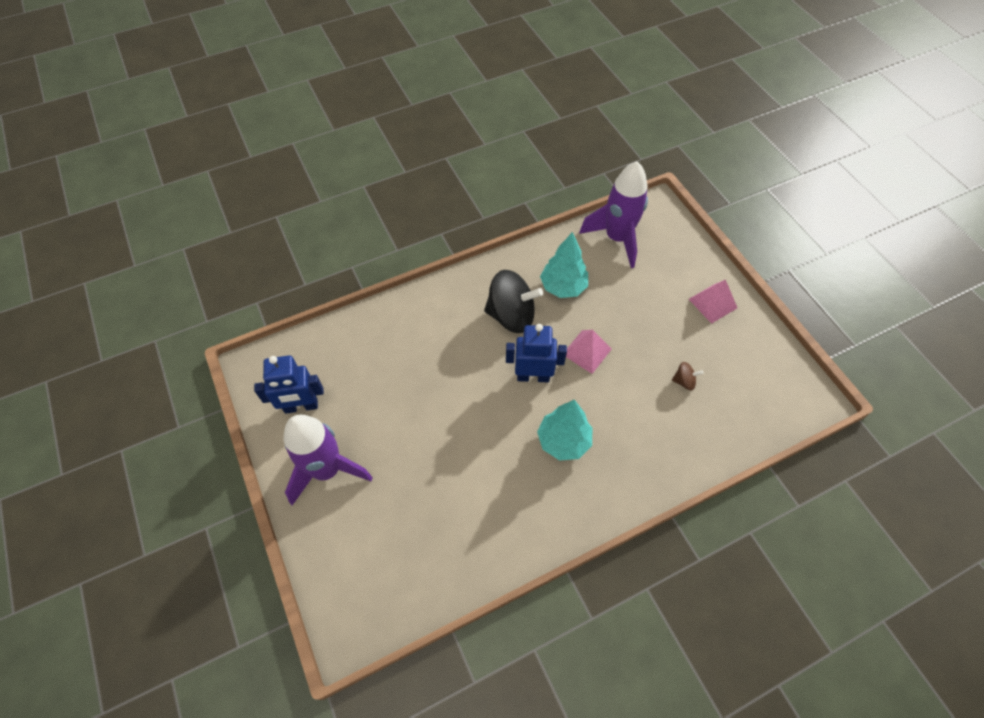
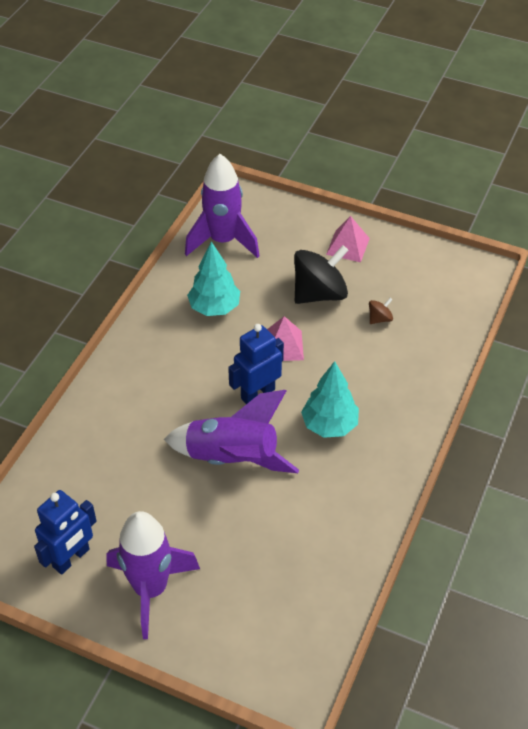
camera: 40 degrees left, 10 degrees down
black spinning top [484,270,543,333] -> black spinning top moved to [294,245,349,304]
none -> purple rocket [164,390,299,473]

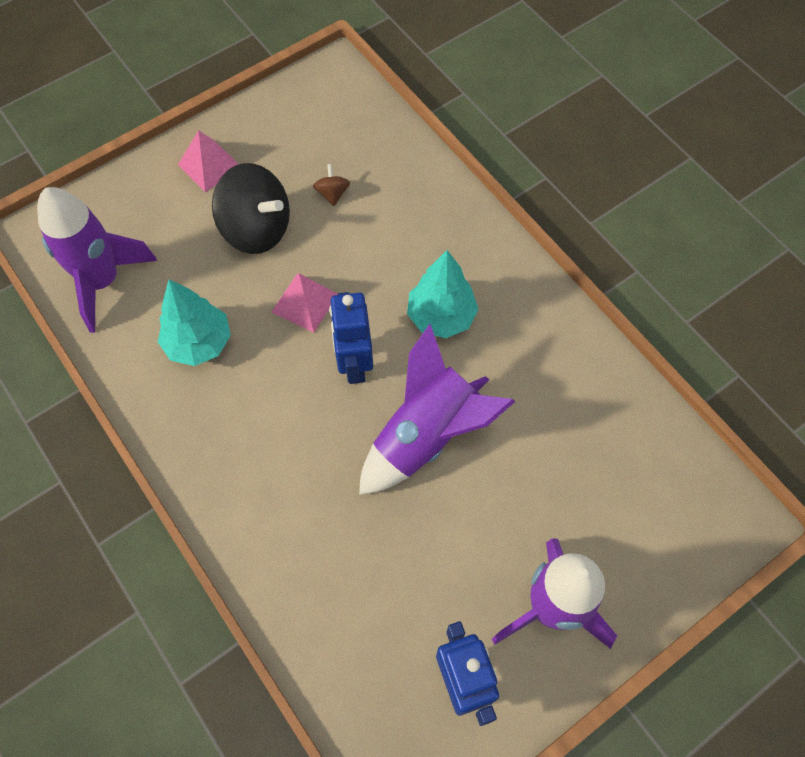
camera: 60 degrees left, 15 degrees up
black spinning top [294,245,349,304] -> black spinning top turned 120 degrees clockwise [212,163,290,254]

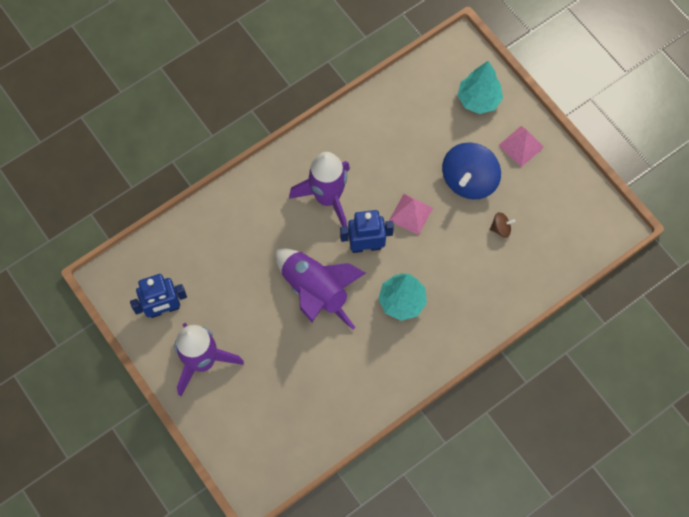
camera: 90 degrees right, 5 degrees up
purple rocket [37,187,157,333] -> purple rocket moved to [289,152,350,227]
turquoise tree [158,279,231,366] -> turquoise tree moved to [457,61,503,114]
black spinning top [212,163,290,254] -> blue spinning top [442,142,501,200]

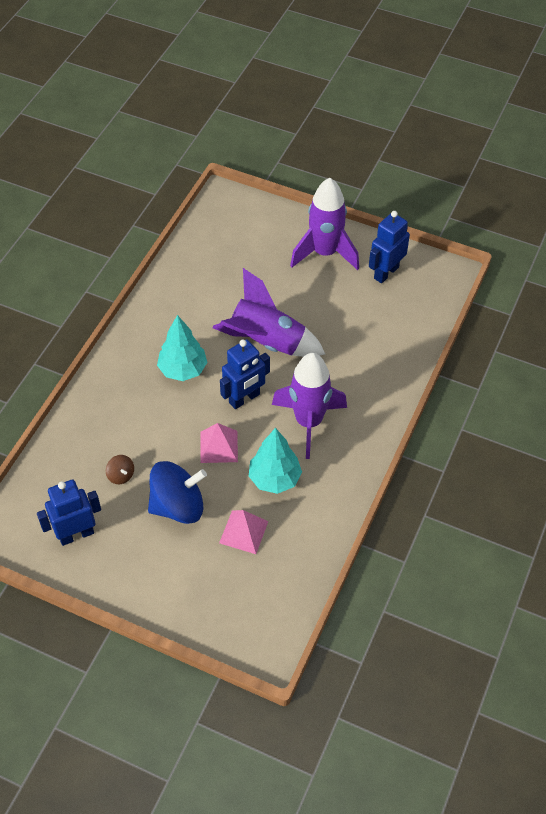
camera: 150 degrees right, 15 degrees down
blue spinning top [442,142,501,200] -> blue spinning top turned 75 degrees clockwise [148,461,207,524]
turquoise tree [457,61,503,114] -> turquoise tree moved to [249,428,302,494]
brown spinning top [490,212,515,238] -> brown spinning top turned 90 degrees counterclockwise [106,455,134,484]
pink pyramid [498,126,544,167] -> pink pyramid moved to [219,510,268,554]
none -> blue robot [37,479,101,546]

